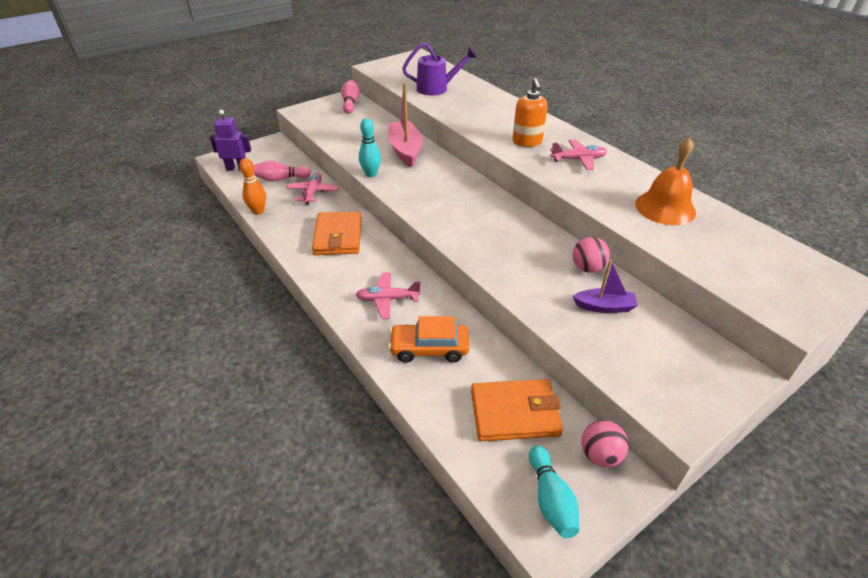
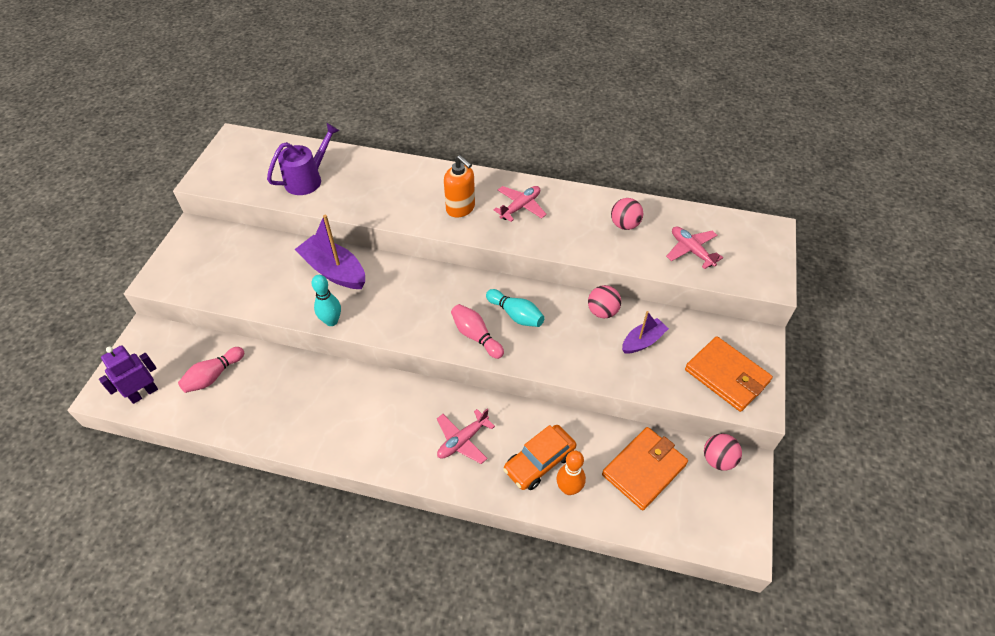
camera: 40 degrees left, 10 degrees up
orange bowling pin [239,158,266,215] -> orange bowling pin moved to [556,450,586,495]
pink plane [286,173,339,205] -> pink plane moved to [666,226,723,269]
orange wallet [312,211,361,255] -> orange wallet moved to [685,336,773,412]
pink bowling pin [341,80,359,114] -> pink bowling pin moved to [451,304,504,359]
pink boat [388,83,423,167] -> purple boat [295,214,365,289]
turquoise bowling pin [529,445,579,538] -> turquoise bowling pin moved to [486,289,545,327]
orange bell [635,137,696,225] -> pink ball [611,198,643,230]

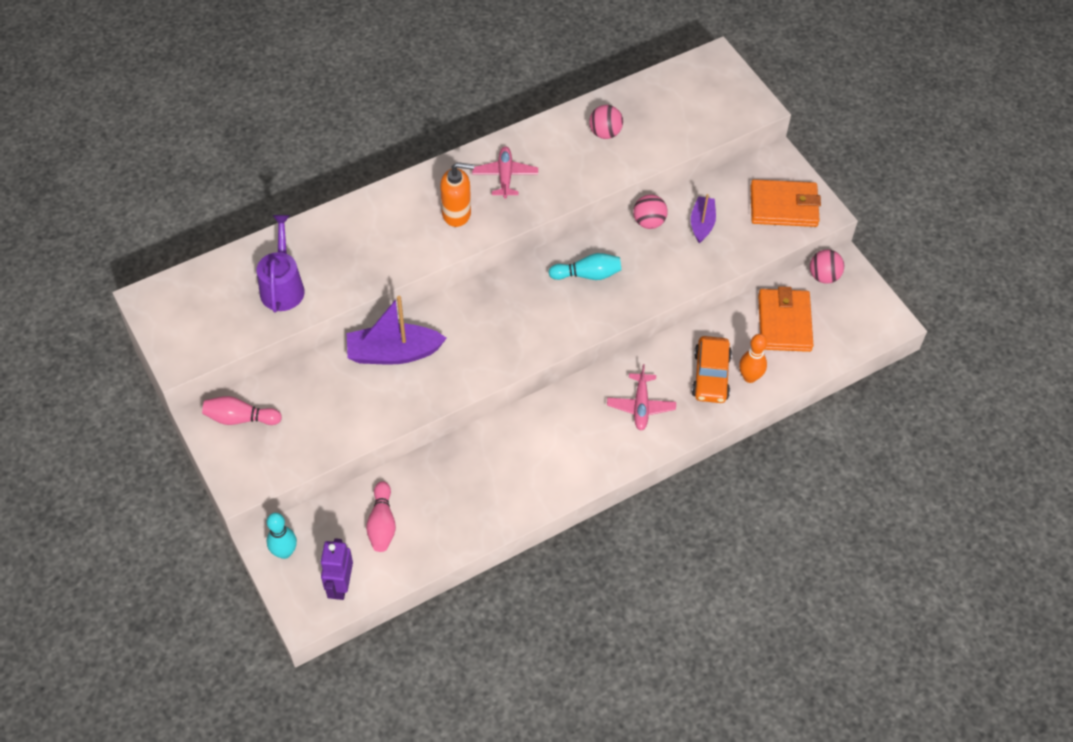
camera: 45 degrees left, 5 degrees up
turquoise bowling pin [311,275,341,326] -> turquoise bowling pin moved to [266,513,297,559]
pink bowling pin [451,304,504,359] -> pink bowling pin moved to [202,396,282,425]
pink plane [666,226,723,269] -> none

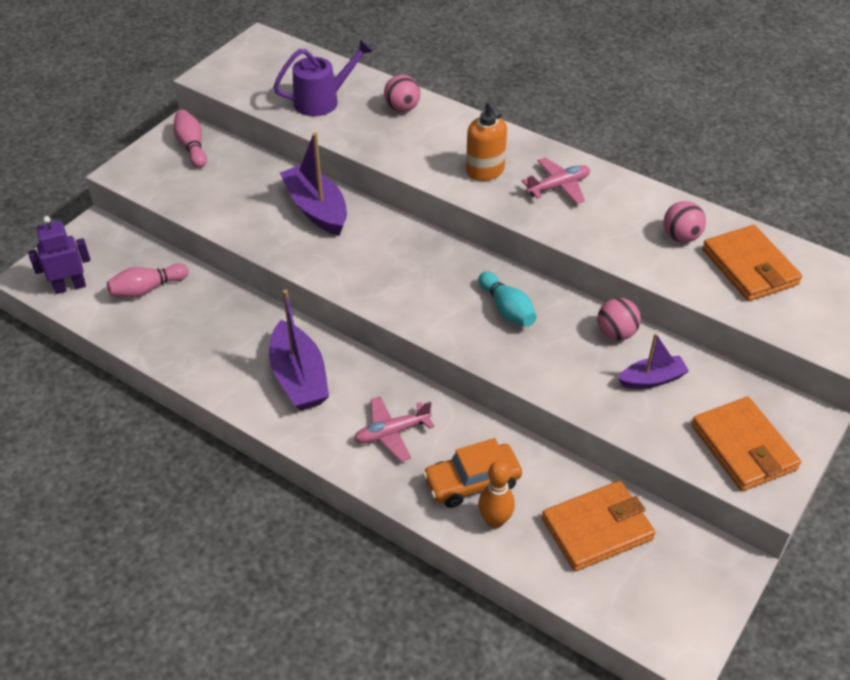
camera: 65 degrees right, 10 degrees down
turquoise bowling pin [266,513,297,559] -> none
pink ball [810,250,844,284] -> pink ball moved to [384,75,420,112]
none -> purple boat [269,290,329,410]
none -> orange wallet [702,225,802,301]

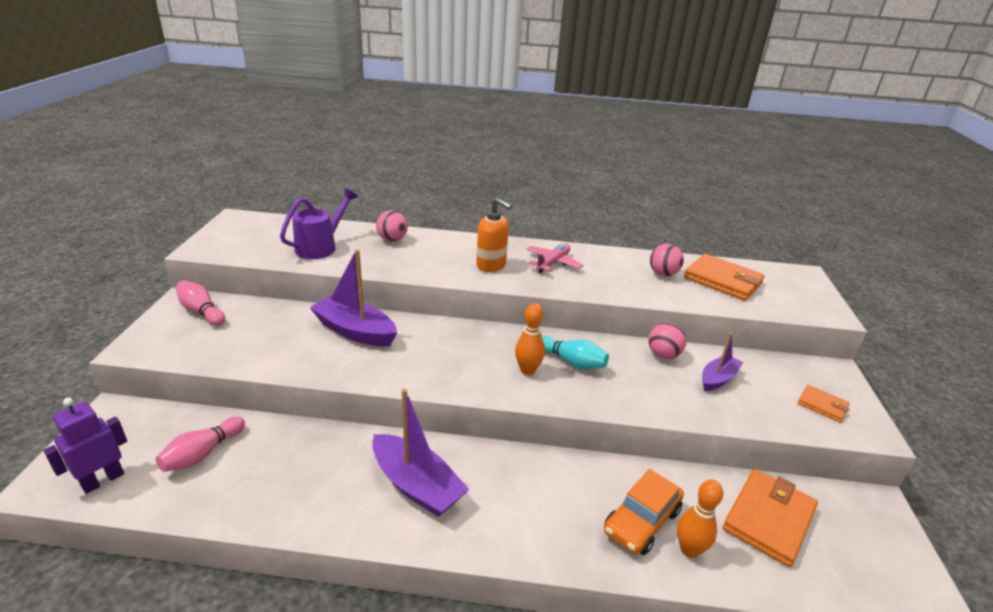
camera: 30 degrees left, 15 degrees down
pink plane [354,396,434,462] -> none
orange wallet [691,397,801,491] -> orange wallet [798,385,850,422], size x0.53
none -> orange bowling pin [515,303,545,375]

